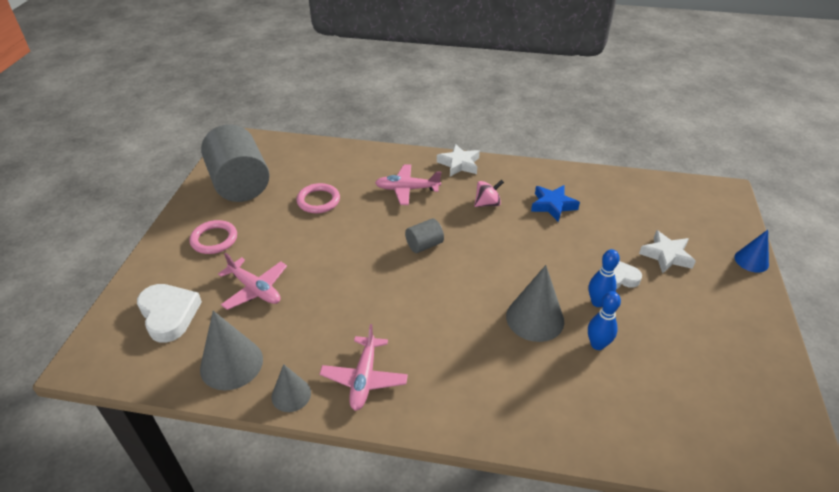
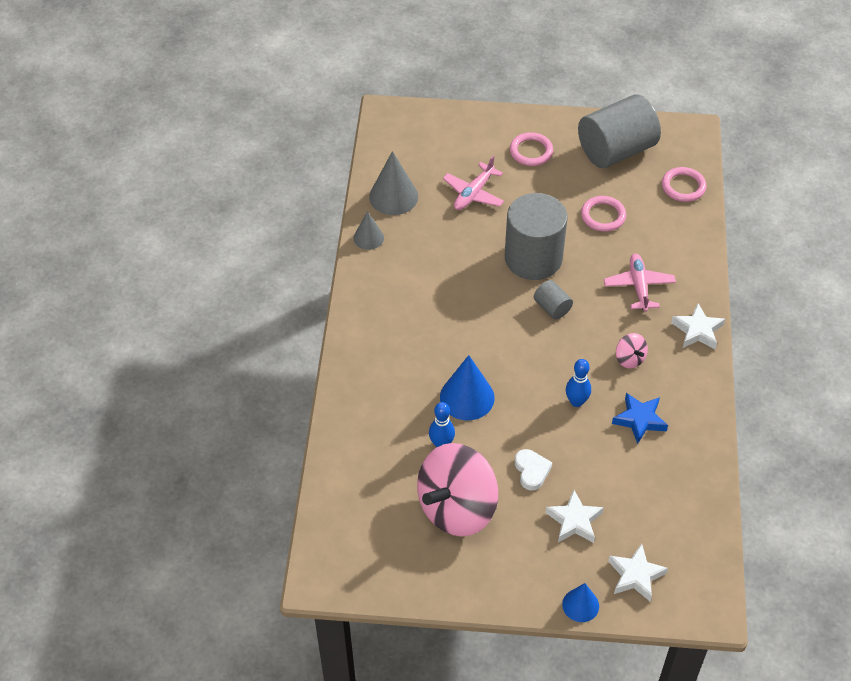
camera: 85 degrees right, 10 degrees up
white heart [137,284,202,343] -> none
pink plane [319,324,408,411] -> none
grey cone [506,265,564,342] -> blue cone [440,355,495,420]
blue bowling pin [589,249,620,307] -> blue bowling pin moved to [566,359,591,407]
none -> pink spinning top [417,443,498,537]
none -> grey cylinder [505,193,568,280]
none -> white star [608,544,668,602]
none -> pink ring [662,167,707,202]

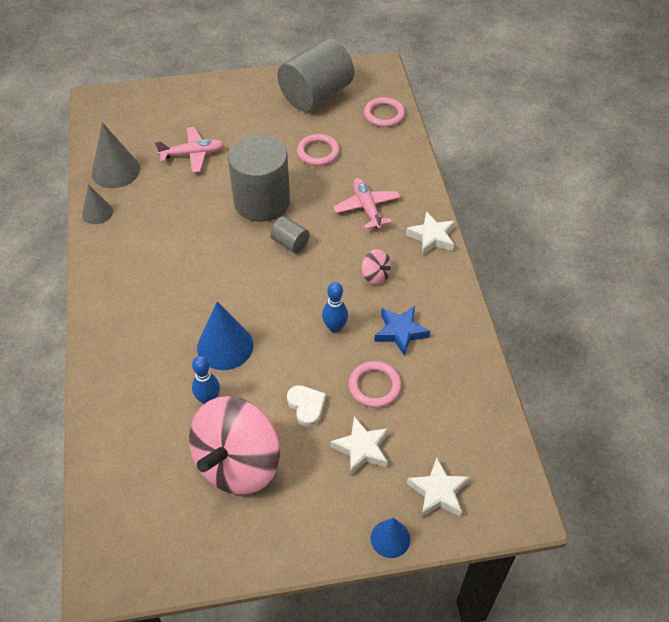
camera: 15 degrees left, 0 degrees up
pink plane [443,156,504,210] -> pink plane turned 120 degrees counterclockwise [155,127,224,173]
pink ring [510,132,553,166] -> pink ring moved to [349,361,402,408]

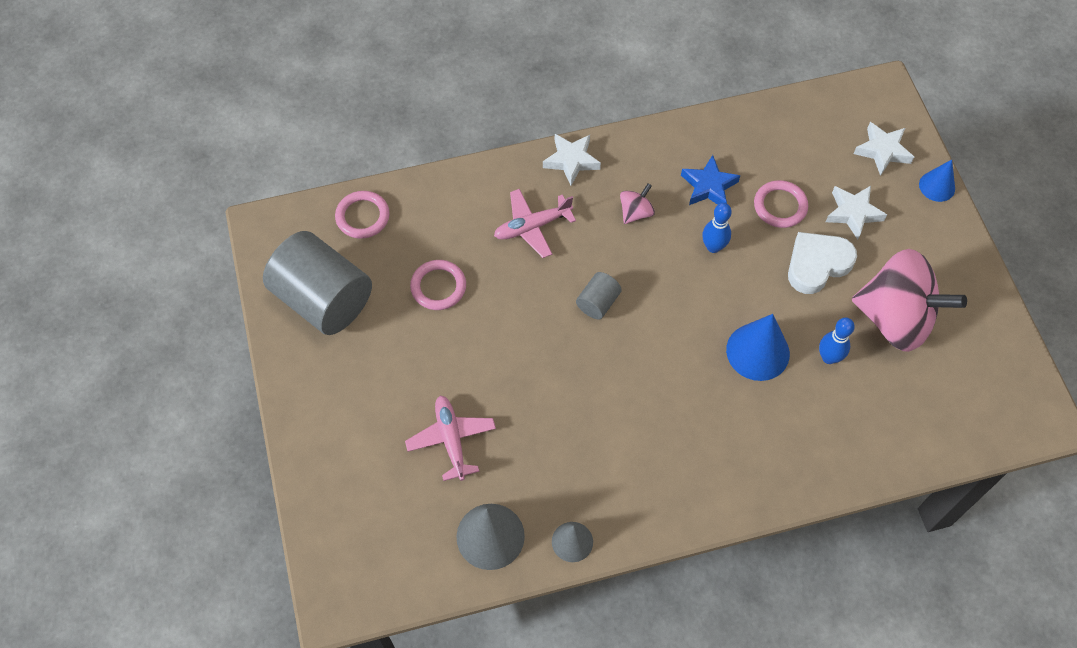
camera: 95 degrees left, 10 degrees up
grey cylinder [228,135,290,222] -> none
white heart [287,385,326,427] -> white heart [788,232,857,294], size x1.57

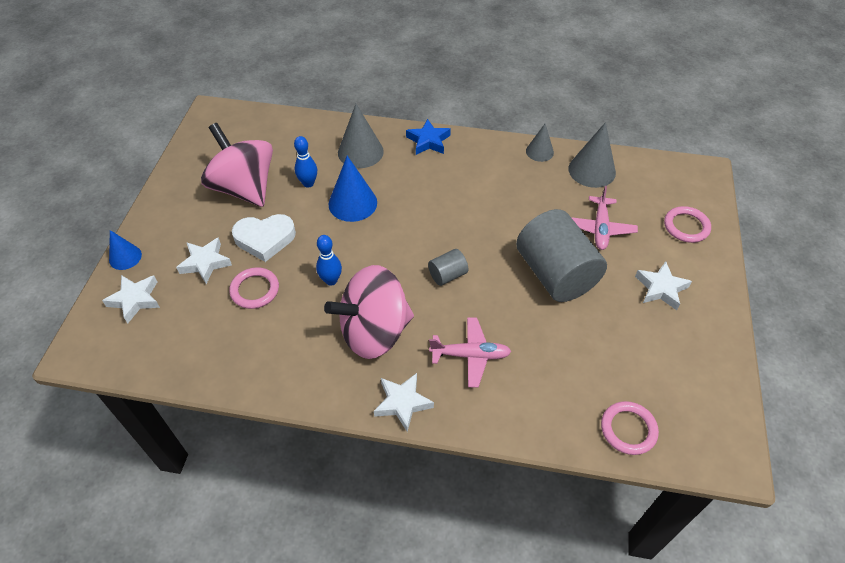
camera: 155 degrees left, 10 degrees down
grey cylinder [263,231,372,335] -> grey cylinder moved to [516,209,607,302]
pink ring [410,260,466,310] -> pink ring moved to [664,206,711,243]
pink spinning top [620,183,655,224] -> pink spinning top [324,265,414,359], size x2.39
blue star [681,155,740,205] -> blue star moved to [406,119,451,155]
none -> grey cone [338,104,384,168]
none -> white star [635,261,692,310]

